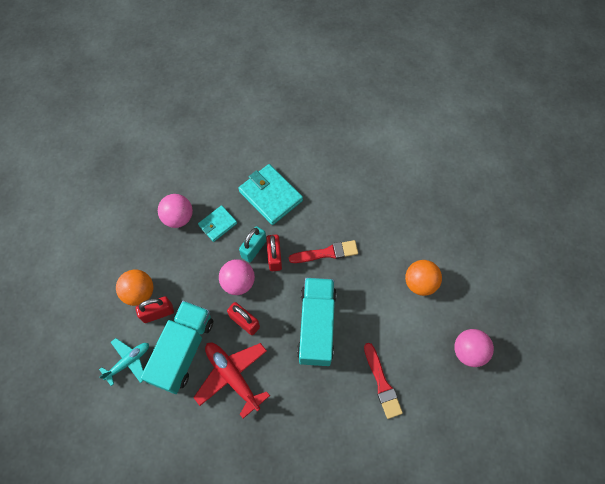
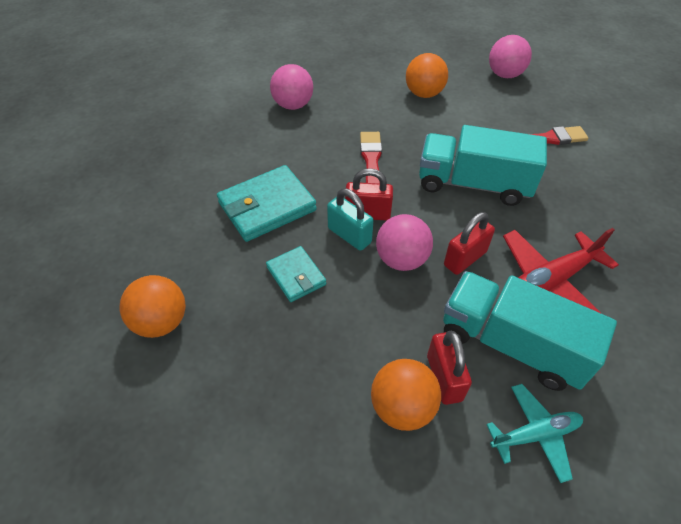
camera: 80 degrees left, 15 degrees down
turquoise plane [99,338,149,386] -> turquoise plane turned 105 degrees clockwise [486,384,583,483]
pink ball [158,194,193,228] -> pink ball moved to [270,64,313,110]
none -> orange ball [120,275,186,338]

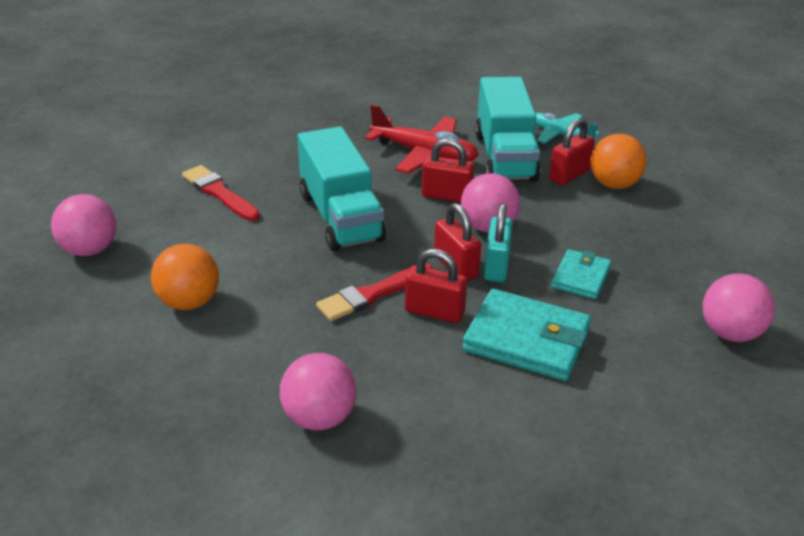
camera: 125 degrees left, 15 degrees down
orange ball [120,275,186,338] -> pink ball [703,273,775,342]
none -> red padlock [405,249,467,323]

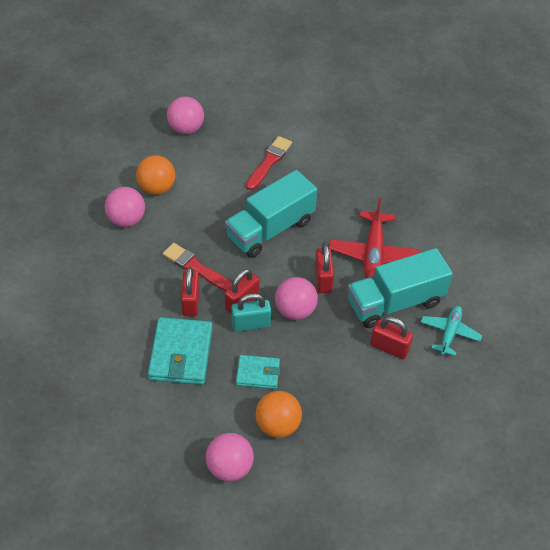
camera: 70 degrees right, 15 degrees up
pink ball [280,353,357,431] -> pink ball moved to [104,187,145,227]
orange ball [590,134,647,189] -> orange ball moved to [255,391,302,438]

